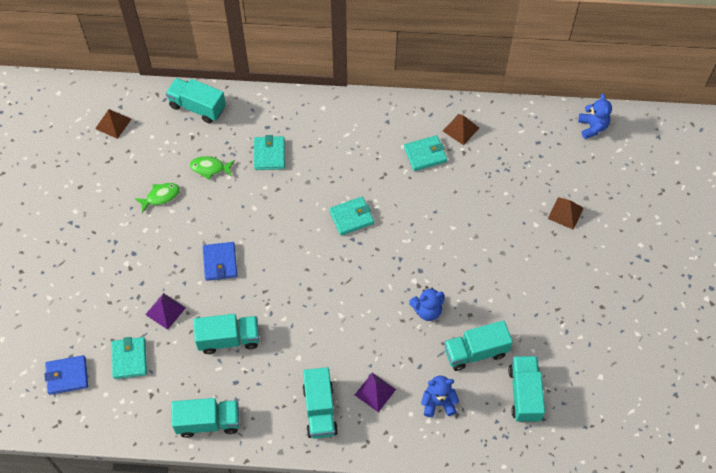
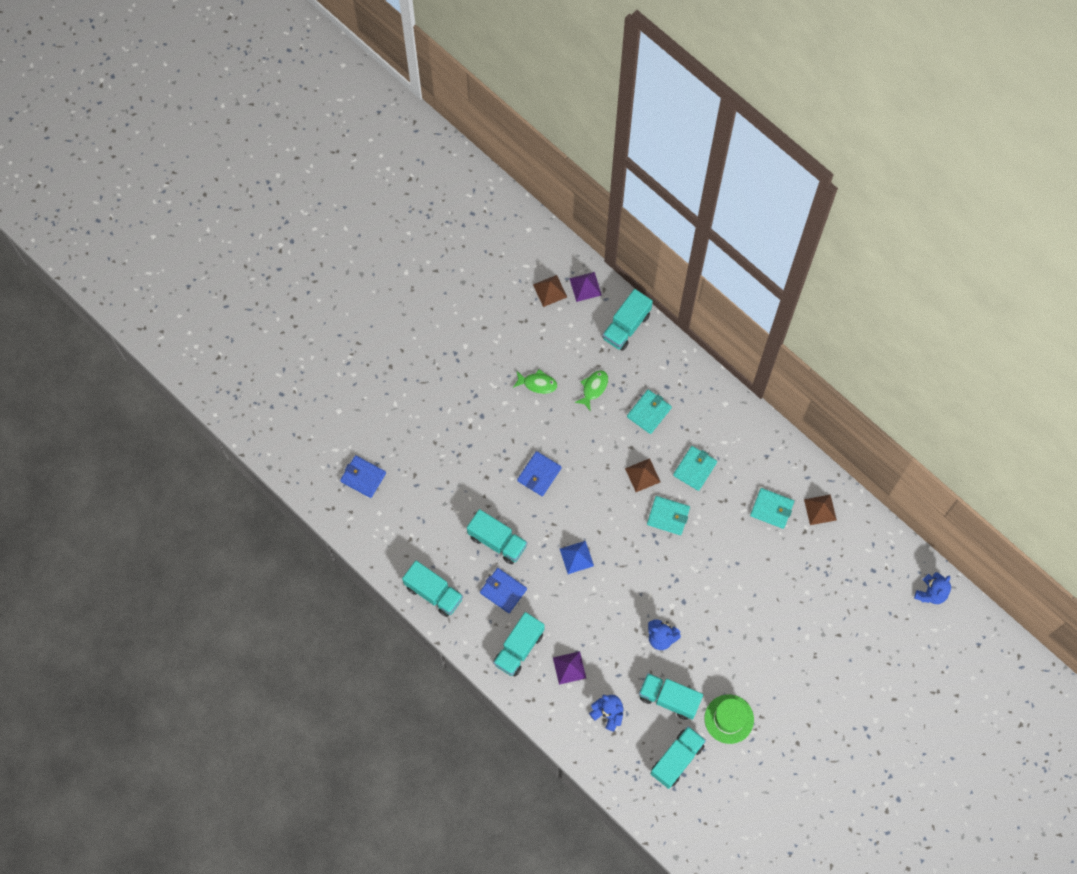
camera: 40 degrees right, 10 degrees up
turquoise wallet [111,337,147,379] -> turquoise wallet moved to [673,446,717,491]
purple pyramid [145,293,186,330] -> purple pyramid moved to [569,272,602,302]
turquoise truck [166,78,226,123] -> turquoise truck turned 120 degrees counterclockwise [602,289,653,351]
green fish [190,156,235,180] -> green fish turned 75 degrees clockwise [574,370,608,412]
brown pyramid [548,197,584,230] -> brown pyramid moved to [625,458,660,492]
none -> blue wallet [480,568,527,613]
none -> blue pyramid [560,541,594,574]
none -> green hat [704,694,754,744]

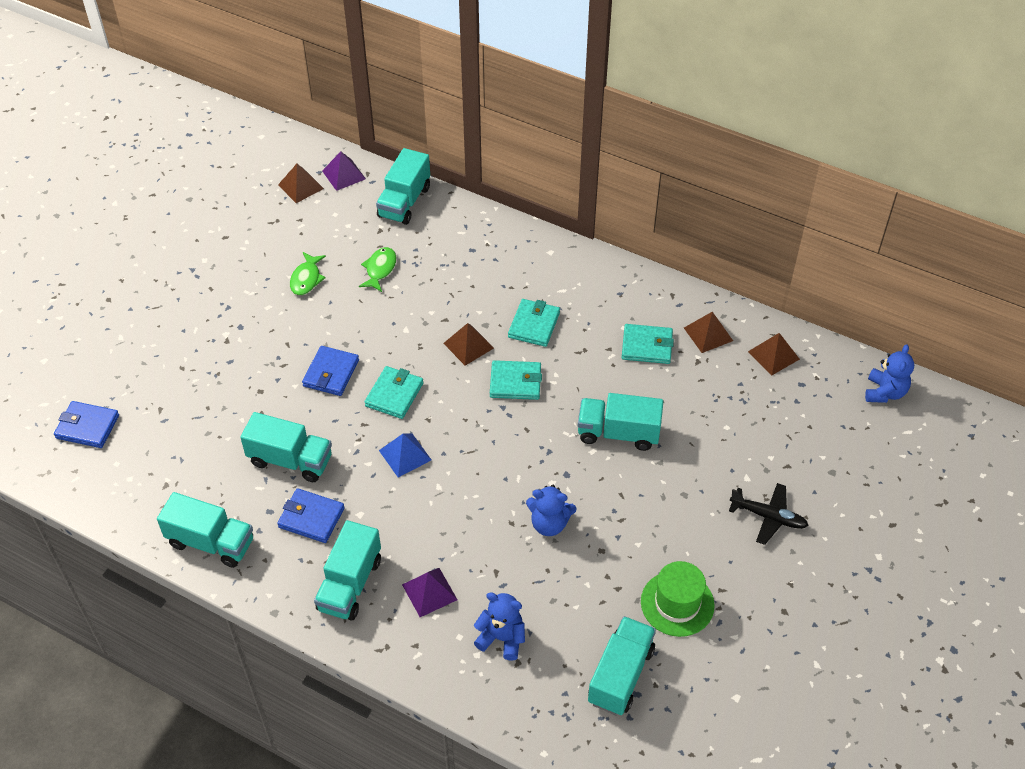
camera: 15 degrees left, 20 degrees down
green fish [513,369,557,394] -> green fish turned 105 degrees clockwise [290,252,326,295]
turquoise wallet [627,389,672,434] -> turquoise wallet moved to [364,366,423,419]
turquoise truck [639,673,703,720] -> turquoise truck moved to [578,393,664,451]
none -> black plane [729,483,809,545]
none -> brown pyramid [748,333,800,375]

